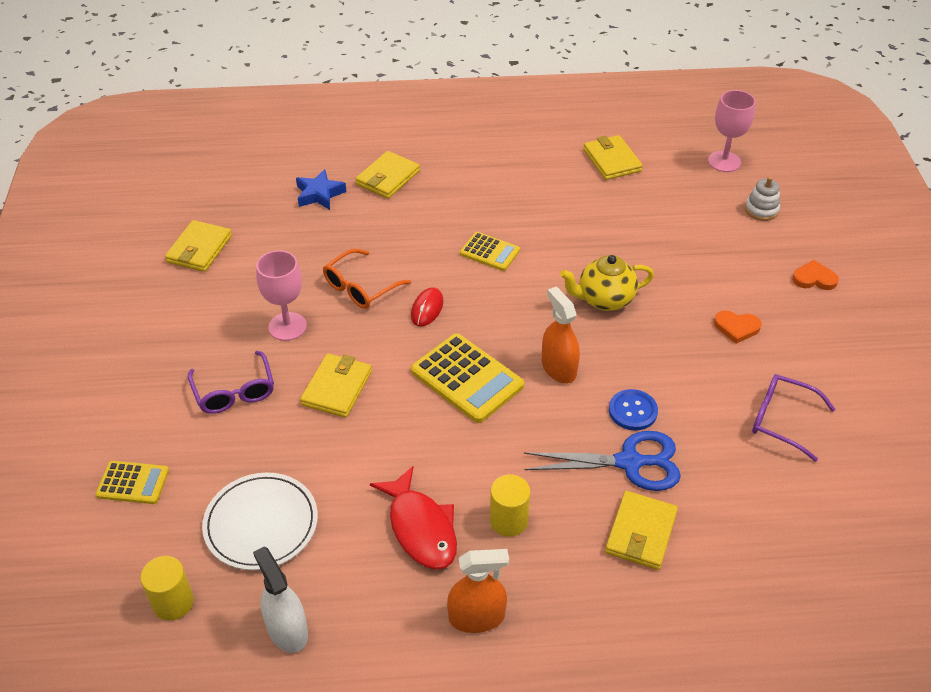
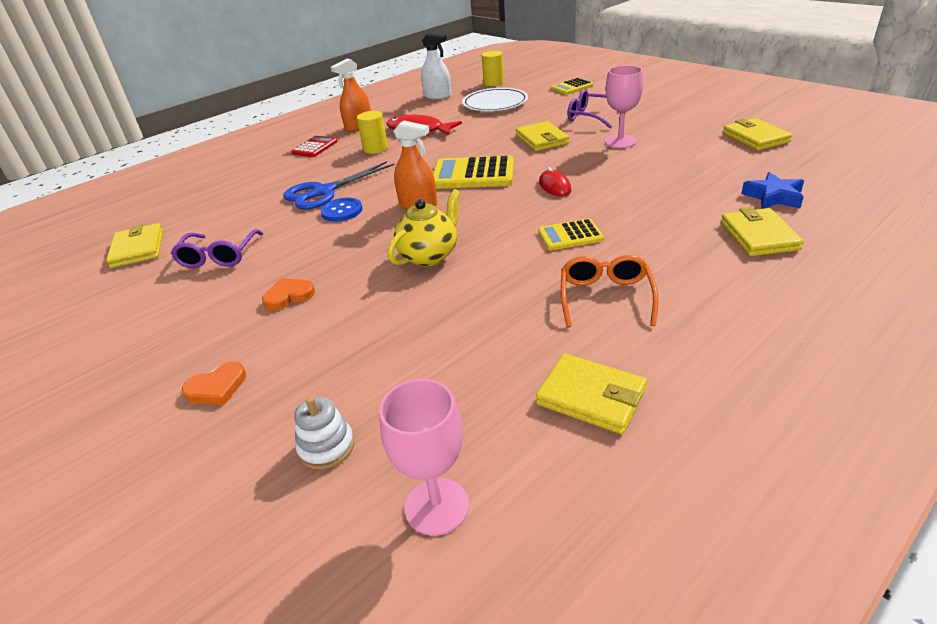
camera: 145 degrees right, 10 degrees down
orange glasses [323,249,411,309] -> orange glasses moved to [561,255,659,327]
yellow wallet [605,491,678,570] -> yellow wallet moved to [106,223,163,268]
purple glasses [752,374,835,462] -> purple glasses turned 105 degrees clockwise [171,229,263,268]
none -> red calculator [291,136,338,157]

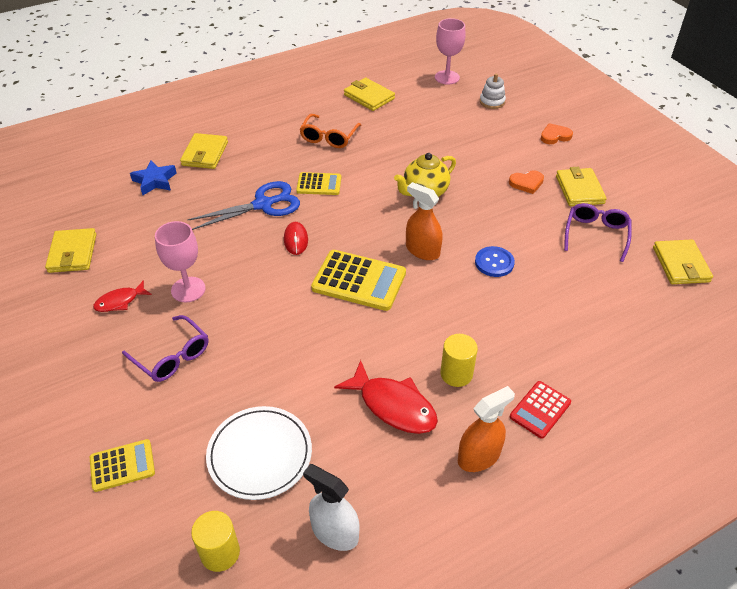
camera: 170 degrees left, 10 degrees up
blue scissors [283,161,394,210] -> blue scissors moved to [187,181,300,230]
yellow wallet [516,121,569,151] -> yellow wallet moved to [556,167,607,206]
none -> red fish [93,280,152,312]

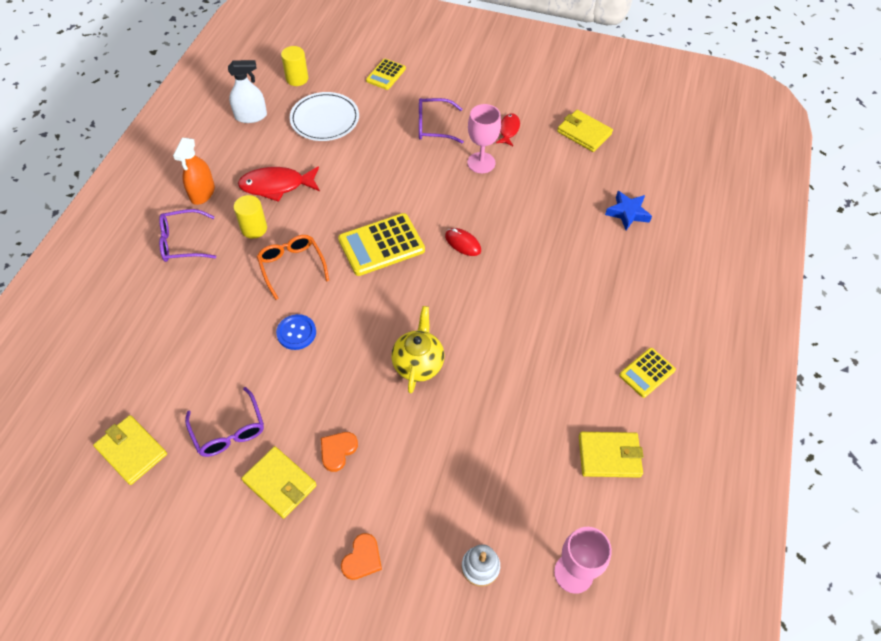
camera: 135 degrees right, 10 degrees up
yellow wallet [180,133,228,169] -> none
blue scissors [187,181,300,230] -> none
yellow calculator [296,172,341,195] -> yellow calculator moved to [619,348,676,398]
orange glasses [299,114,362,148] -> orange glasses moved to [257,235,329,300]
orange spray bottle [406,182,443,260] -> none
red calculator [510,381,571,439] -> purple glasses [159,209,216,262]

